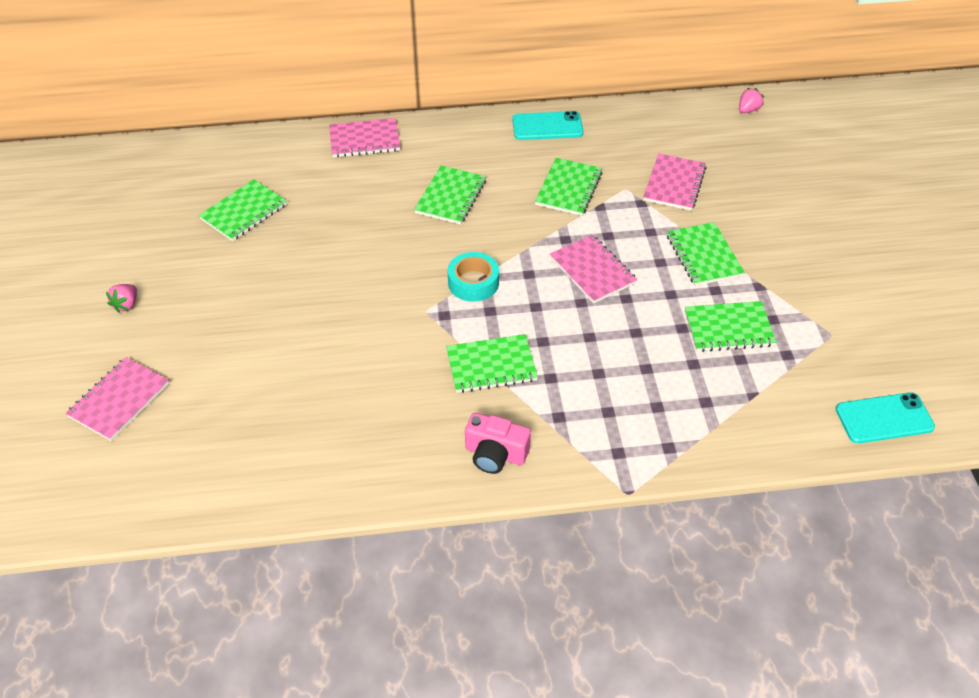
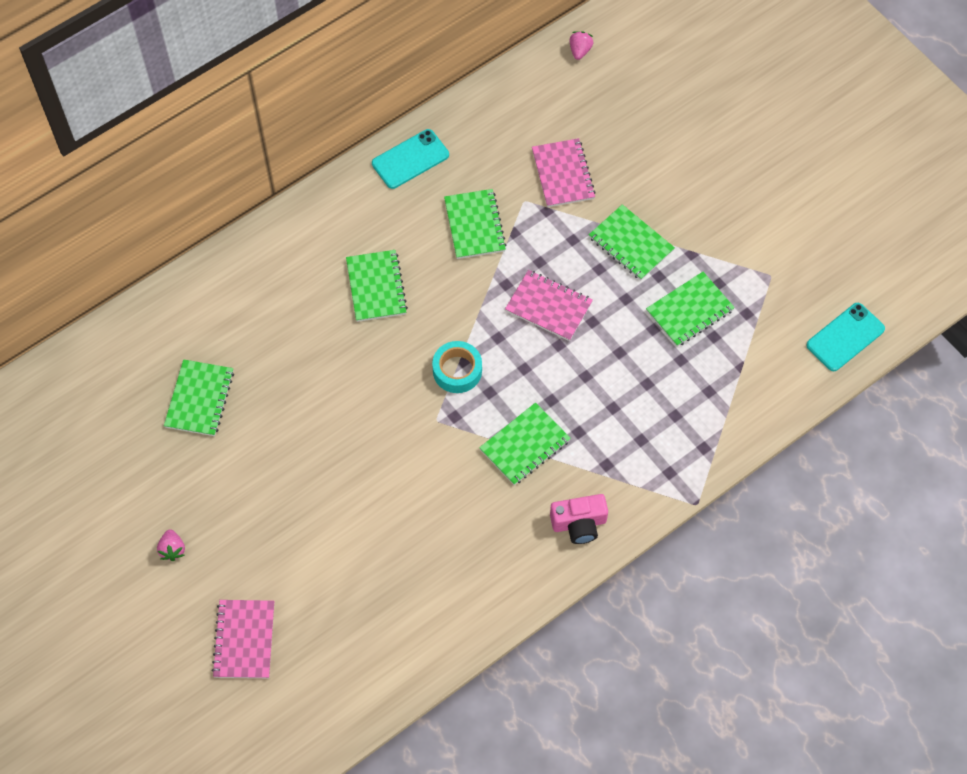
camera: 30 degrees left, 15 degrees up
pink notebook [329,118,400,157] -> none

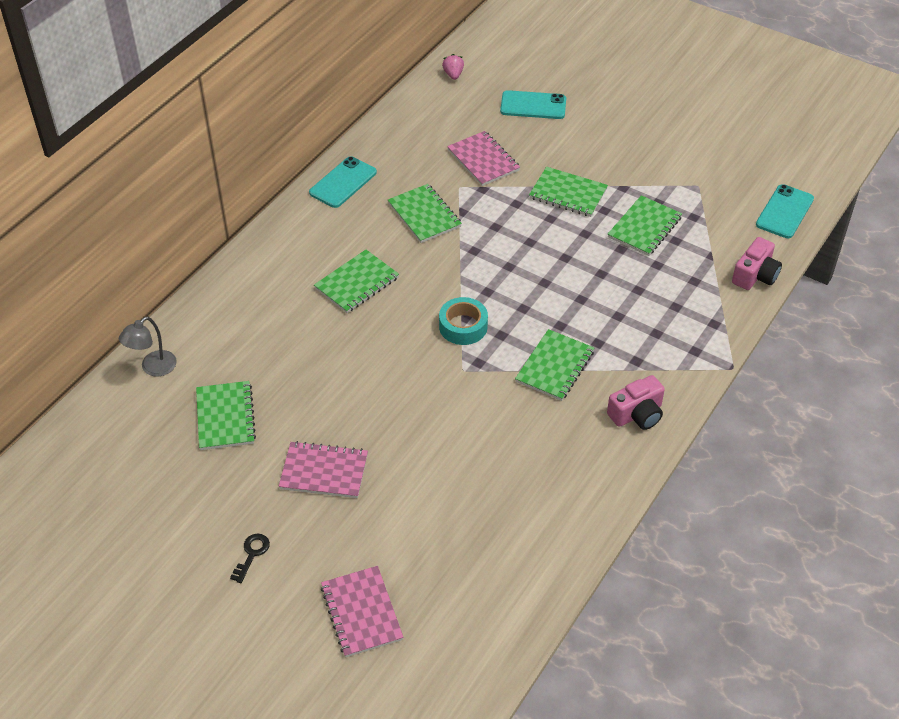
camera: 20 degrees left, 15 degrees down
pink strawberry [157,529,185,561] -> black key [230,534,270,583]
green notebook [346,250,408,322] -> green notebook turned 75 degrees clockwise [314,250,399,313]
pink notebook [505,270,593,341] -> pink notebook moved to [279,441,368,498]
none -> grey lamp [119,316,177,377]
none -> turquoise phone [500,90,566,119]
none -> pink camera [732,237,782,290]

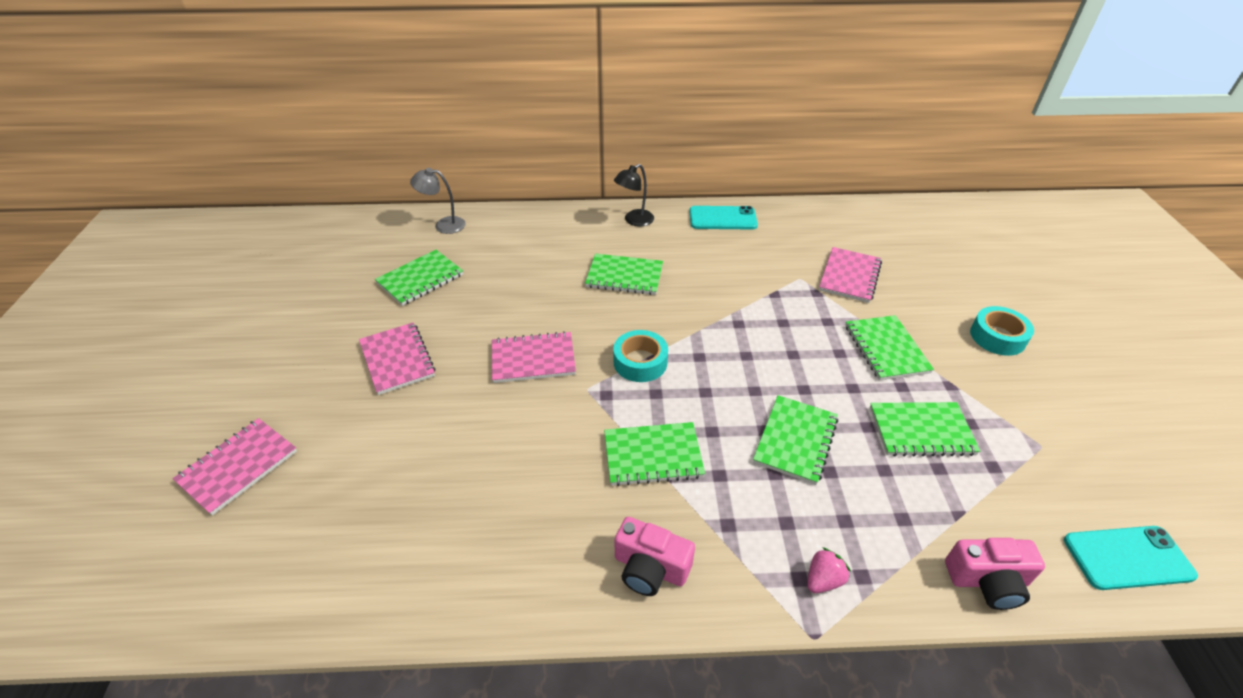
camera: 55 degrees right, 5 degrees down
black key [230,534,270,583] -> none
green notebook [388,184,462,243] -> green notebook moved to [753,395,838,485]
pink strawberry [442,54,464,80] -> pink strawberry moved to [807,547,851,593]
turquoise phone [500,90,566,119] -> none
none -> pink notebook [492,331,576,383]
none -> black lamp [614,164,654,227]
none -> turquoise tape [970,306,1034,356]

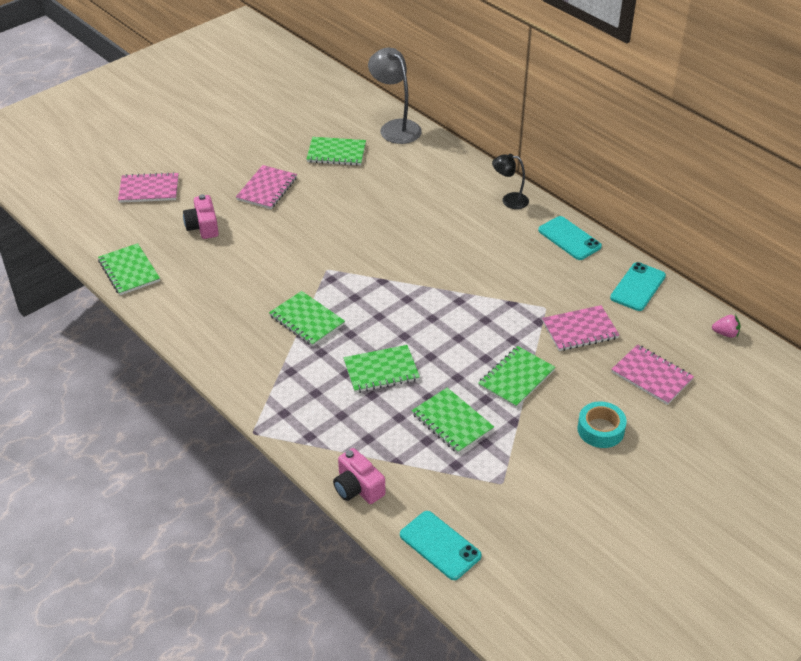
camera: 50 degrees right, 0 degrees up
grey lamp [410,168,466,234] -> grey lamp [368,48,422,144], size x1.67
pink notebook [492,331,576,383] -> pink notebook moved to [611,344,694,405]
green notebook [585,254,663,295] -> green notebook moved to [98,243,160,295]
turquoise tape [613,330,668,382] -> none
pink camera [615,517,695,596] -> pink camera moved to [183,194,219,239]
pink strawberry [807,547,851,593] -> pink strawberry moved to [712,315,740,338]
none -> turquoise phone [610,262,666,311]

